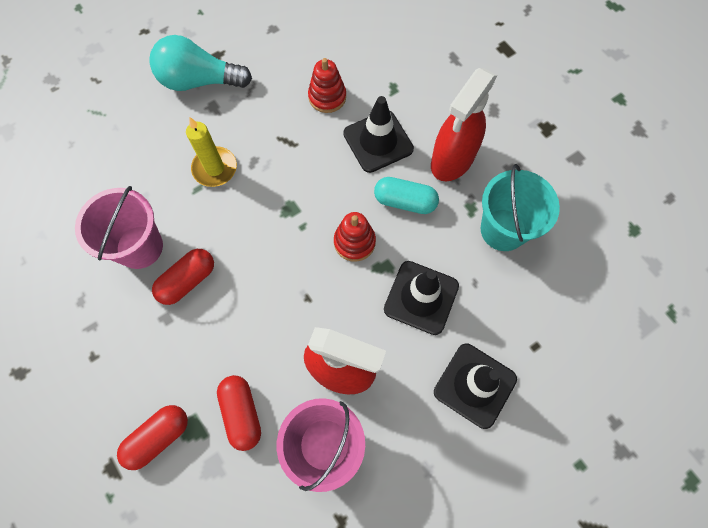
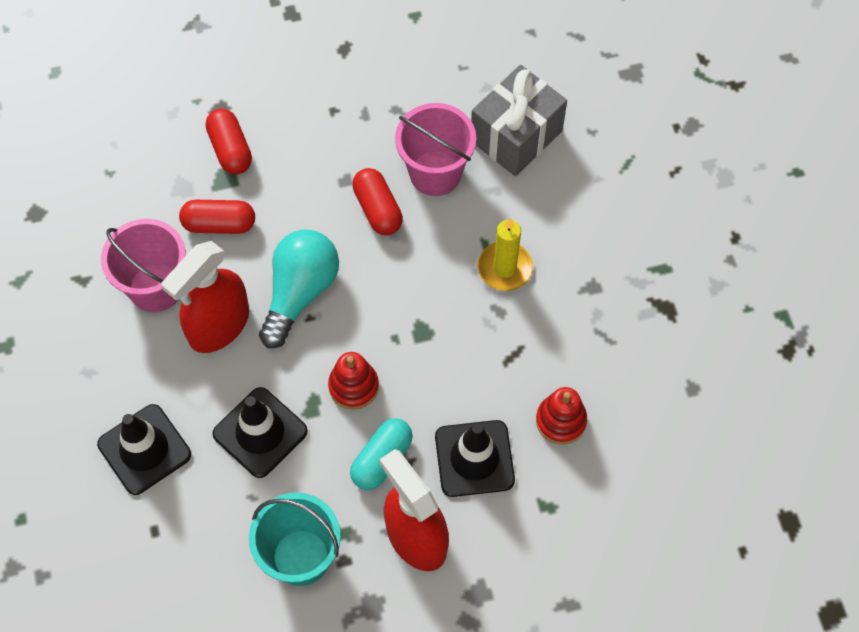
camera: 110 degrees right, 5 degrees down
turquoise light bulb [150,35,252,91] -> turquoise light bulb moved to [259,230,339,348]
none -> grey gift [471,65,567,176]

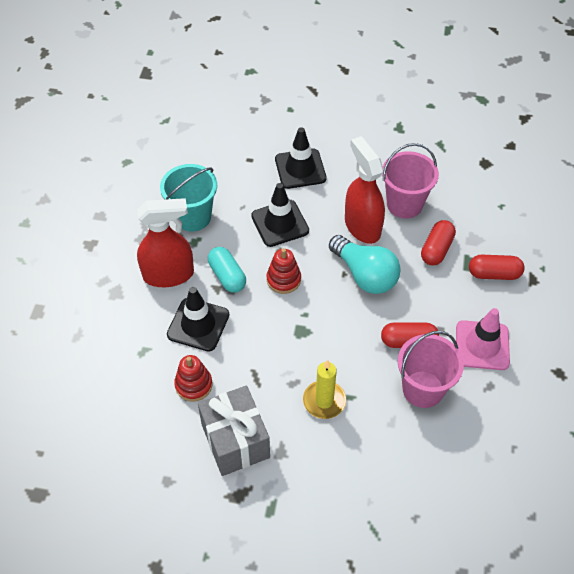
camera: 115 degrees right, 10 degrees down
grey gift [471,65,567,176] -> grey gift moved to [198,385,270,476]
none -> pink traffic cone [456,308,510,370]

